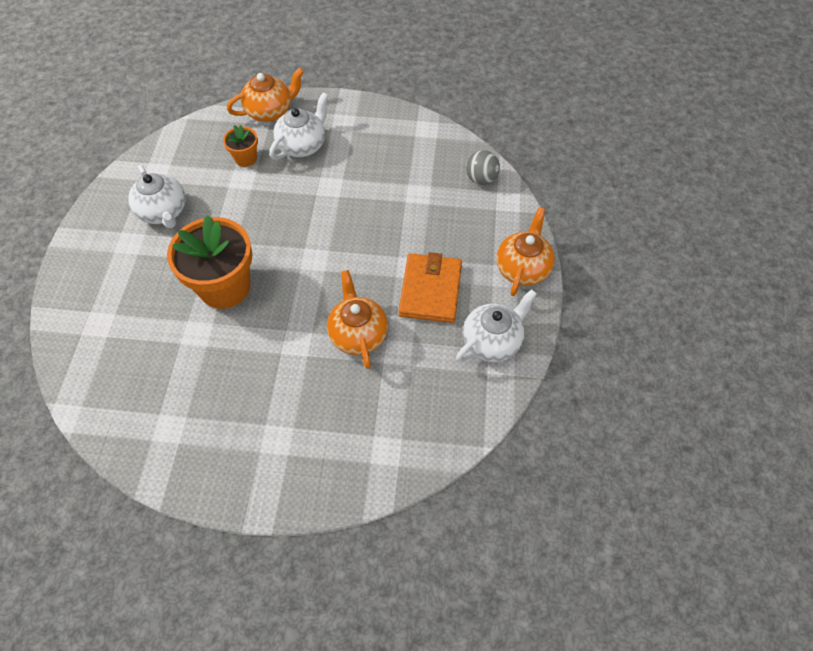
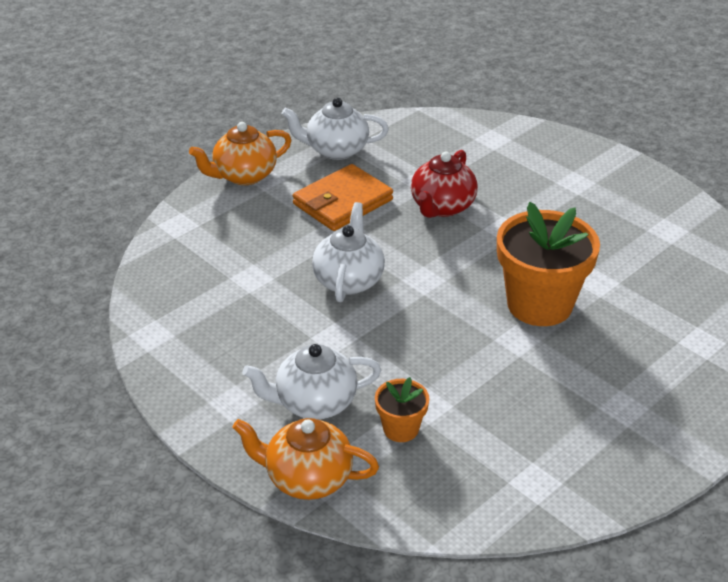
camera: 140 degrees left, 20 degrees down
white teapot [128,165,186,228] -> white teapot moved to [312,202,385,302]
orange teapot [327,270,388,369] -> red teapot [411,150,478,218]
grey ball [466,150,500,185] -> none

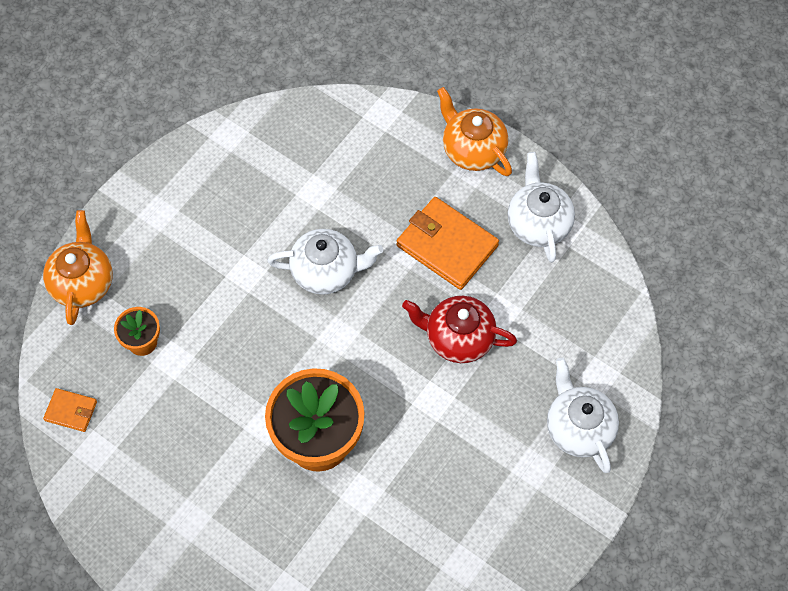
camera: 80 degrees right, 25 degrees up
white teapot [242,344,381,419] -> white teapot moved to [547,358,619,473]
none -> orange wallet [43,388,97,432]

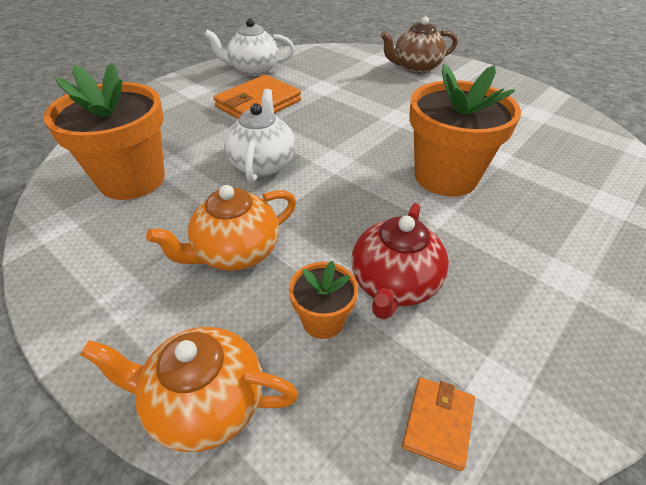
camera: 85 degrees left, 20 degrees down
red teapot [402,296,517,363] -> red teapot moved to [351,203,449,320]
orange teapot [437,87,512,176] -> orange teapot moved to [146,185,296,271]
white teapot [547,358,619,473] -> brown teapot [380,16,457,74]
none -> orange flower pot [43,63,165,200]

